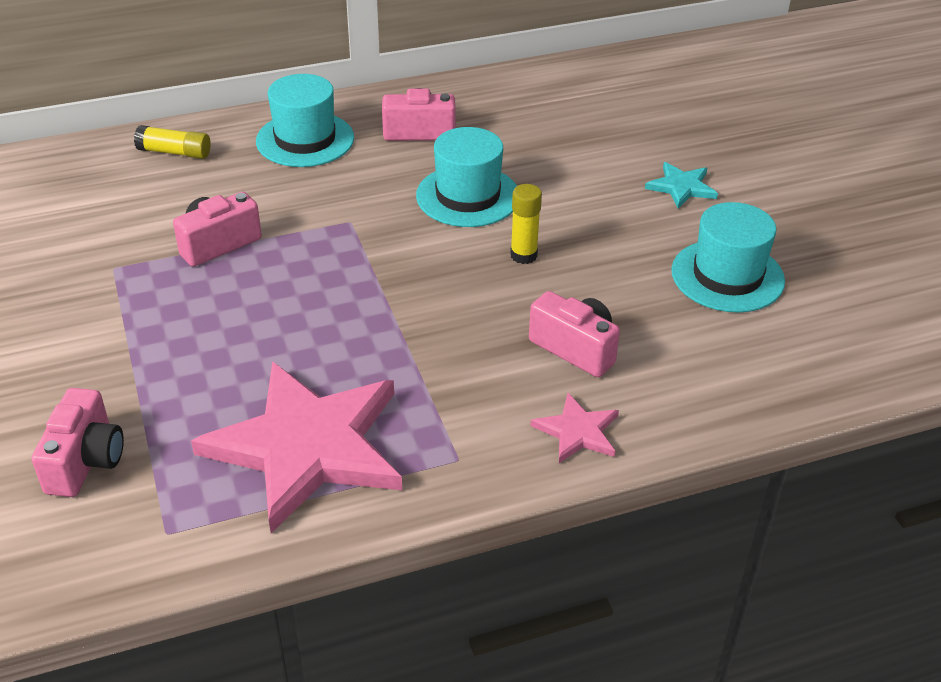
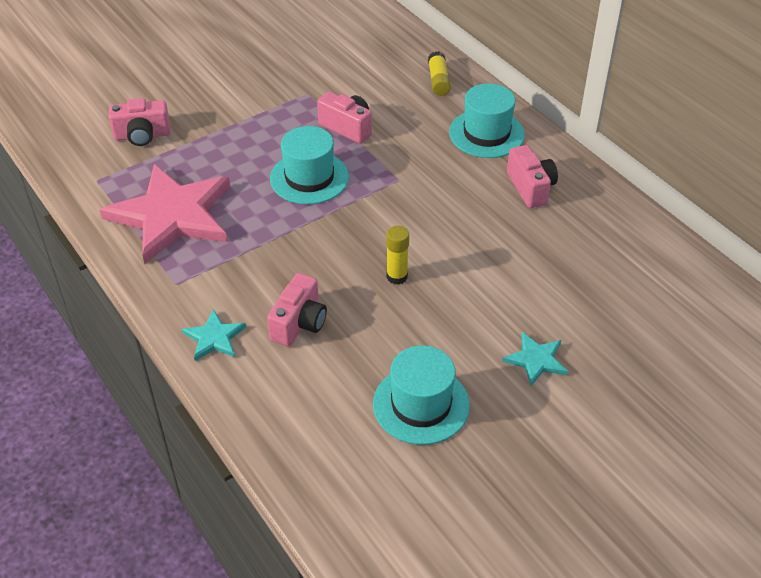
camera: 75 degrees right, 5 degrees up
turquoise hat [416,127,517,227] -> turquoise hat moved to [270,126,349,205]
pink star [530,393,619,463] -> turquoise star [182,309,246,361]

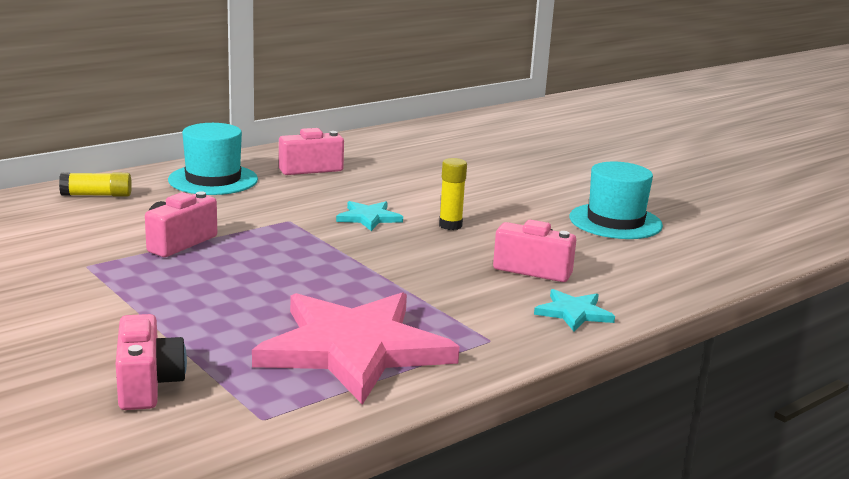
camera: 95 degrees left, 25 degrees down
turquoise hat [270,126,349,205] -> none
turquoise star [502,332,568,387] -> turquoise star moved to [336,201,403,231]

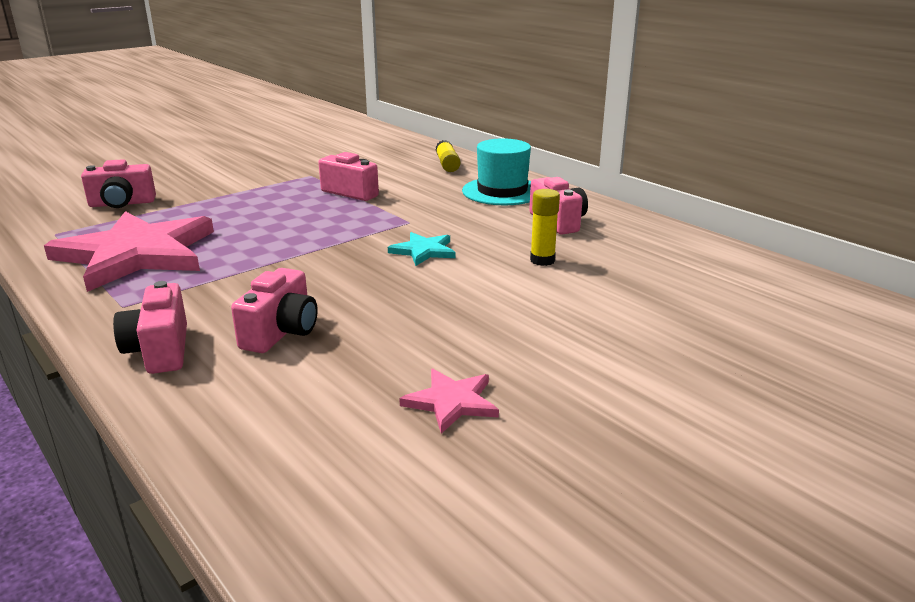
camera: 90 degrees right, 5 degrees up
yellow glue stick [439,158,467,230] -> yellow glue stick moved to [530,189,560,266]
turquoise star [534,289,615,331] -> pink camera [113,281,187,374]
turquoise hat [569,162,663,239] -> pink star [399,369,499,434]

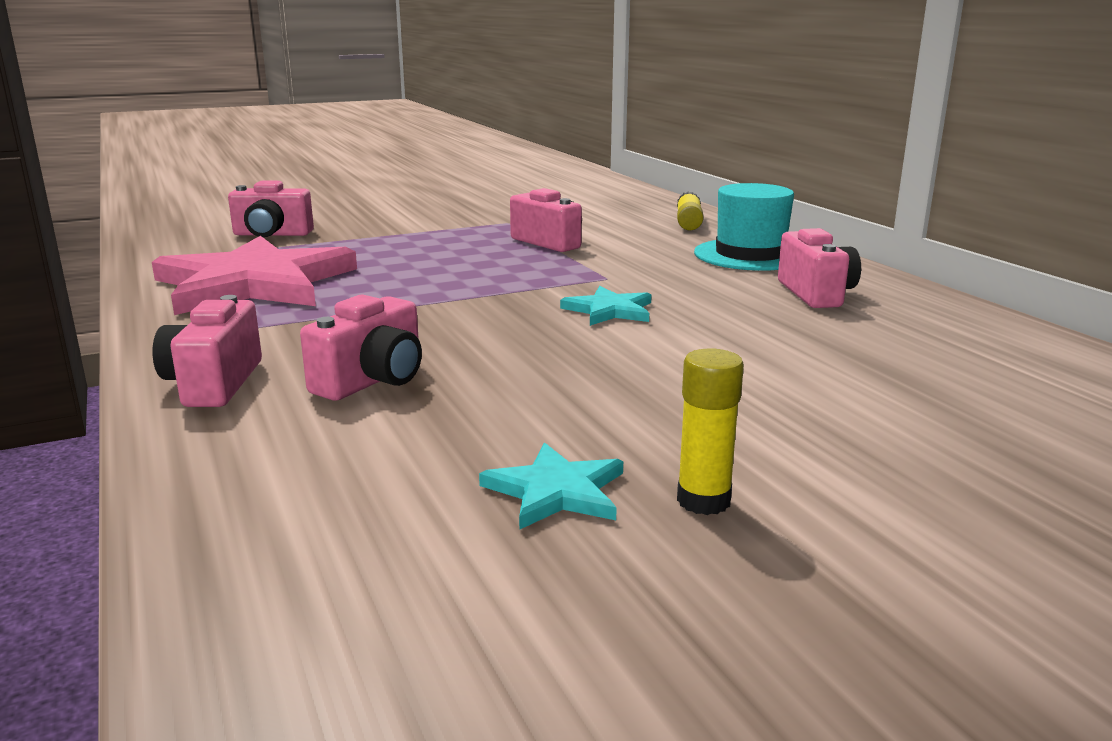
camera: 15 degrees right, 5 degrees down
pink star [399,369,499,434] -> turquoise star [479,443,623,530]
yellow glue stick [530,189,560,266] -> yellow glue stick moved to [677,348,744,515]

